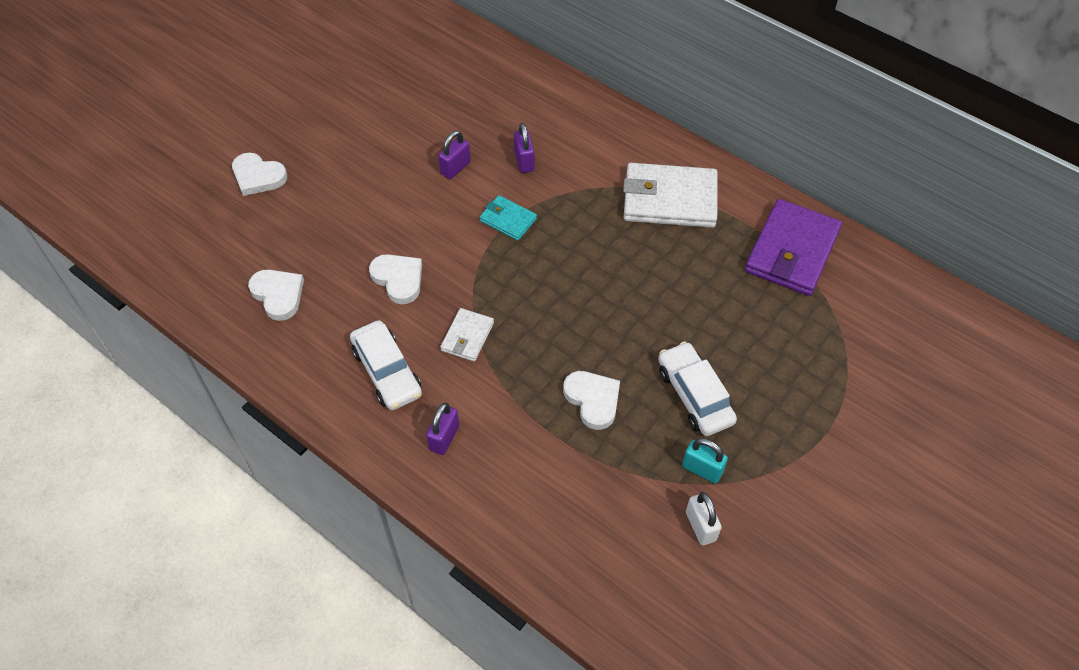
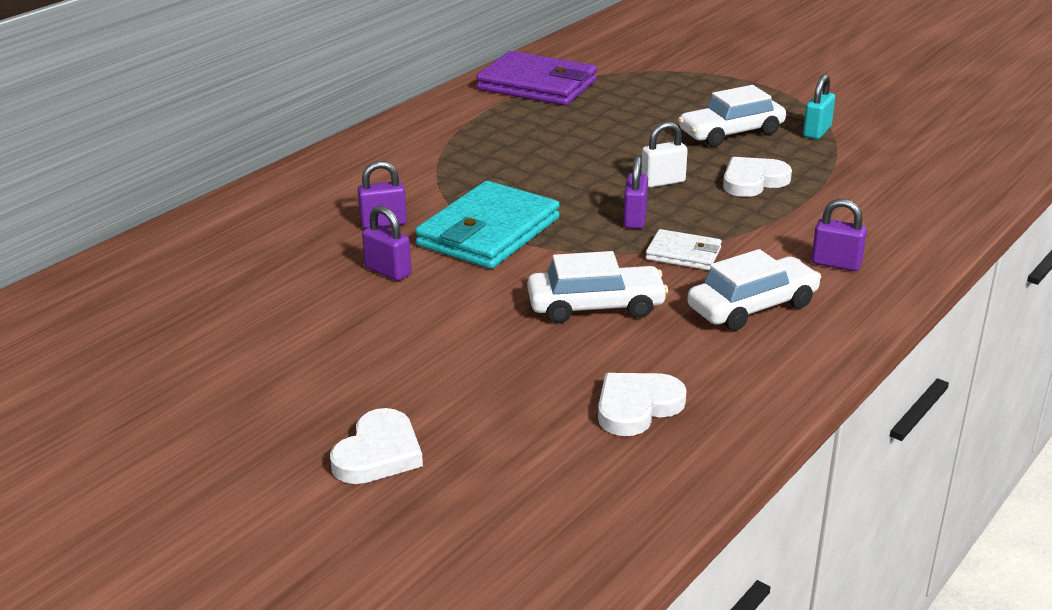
camera: 90 degrees left, 25 degrees down
white heart [369,254,422,304] -> white car [527,251,668,323]
turquoise wallet [479,195,537,241] -> turquoise wallet [415,181,560,269], size x1.95
white wallet [623,163,718,228] -> none
white padlock [686,492,722,546] -> white padlock moved to [641,122,688,188]
none -> purple padlock [623,155,648,229]

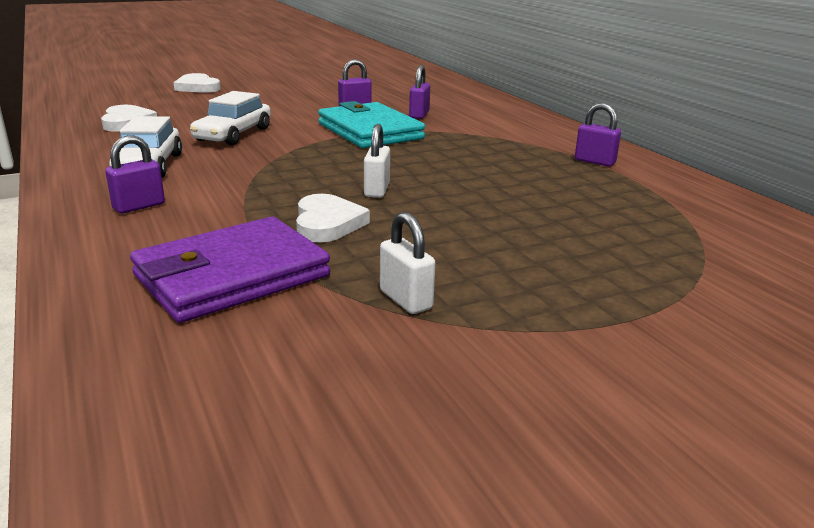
camera: 115 degrees right, 5 degrees down
purple wallet [476,51,597,106] -> purple wallet moved to [130,217,330,323]
purple padlock [623,155,648,229] -> purple padlock moved to [575,103,621,167]
white wallet [646,229,722,270] -> none
white car [678,85,786,147] -> none
turquoise padlock [803,74,835,139] -> white padlock [380,212,435,314]

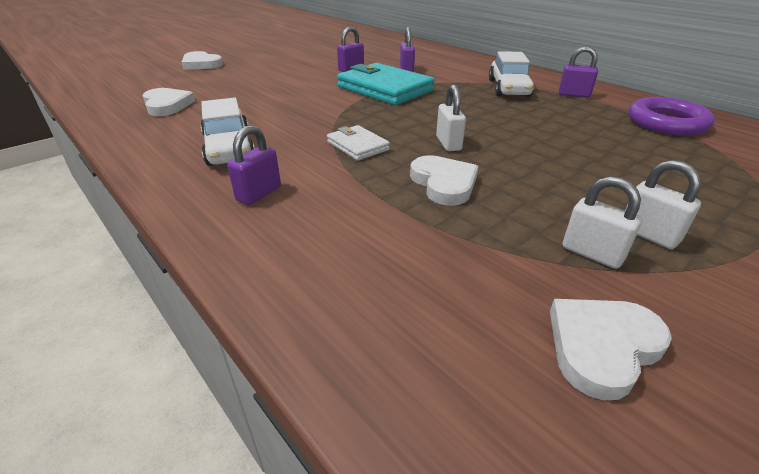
camera: 15 degrees left, 10 degrees up
purple wallet [130,217,330,323] -> none
white car [190,91,271,145] -> white car moved to [489,51,534,97]
none -> white wallet [327,125,390,161]
none -> white heart [550,299,672,400]
none -> white padlock [625,160,701,249]
none -> purple ring [628,97,715,136]

